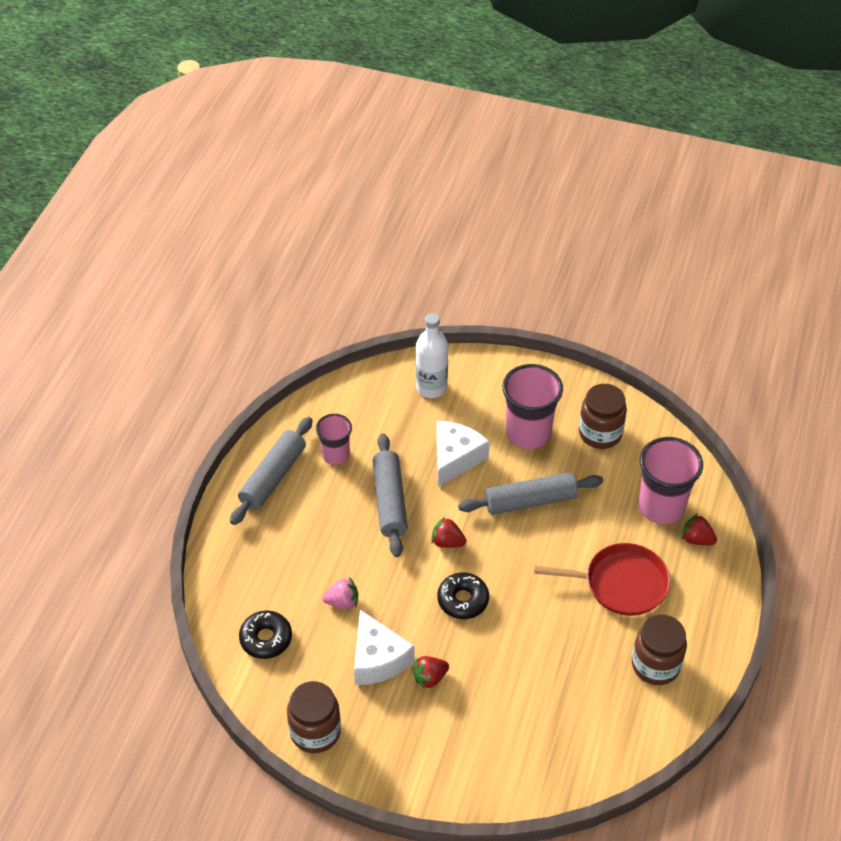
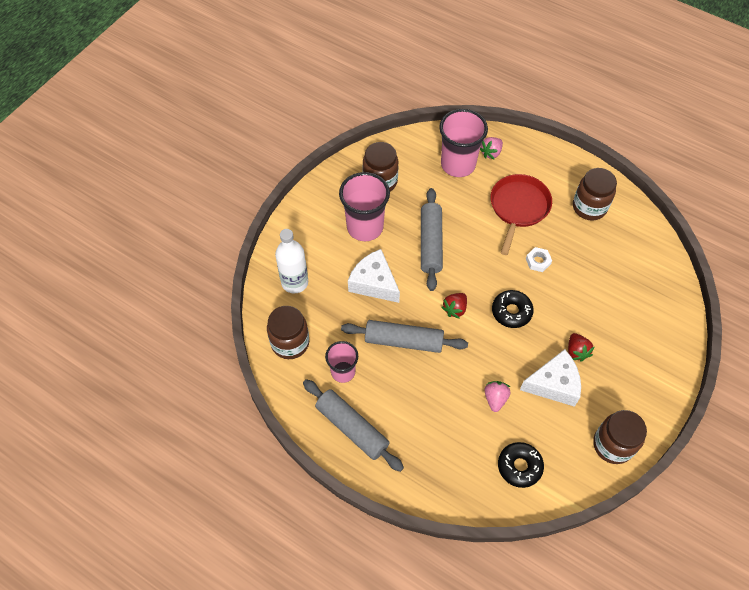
camera: 75 degrees left, 10 degrees up
red strawberry [682,514,717,545] -> pink strawberry [480,137,503,159]
none -> brown jar [267,306,309,359]
none -> white nut [526,247,552,272]

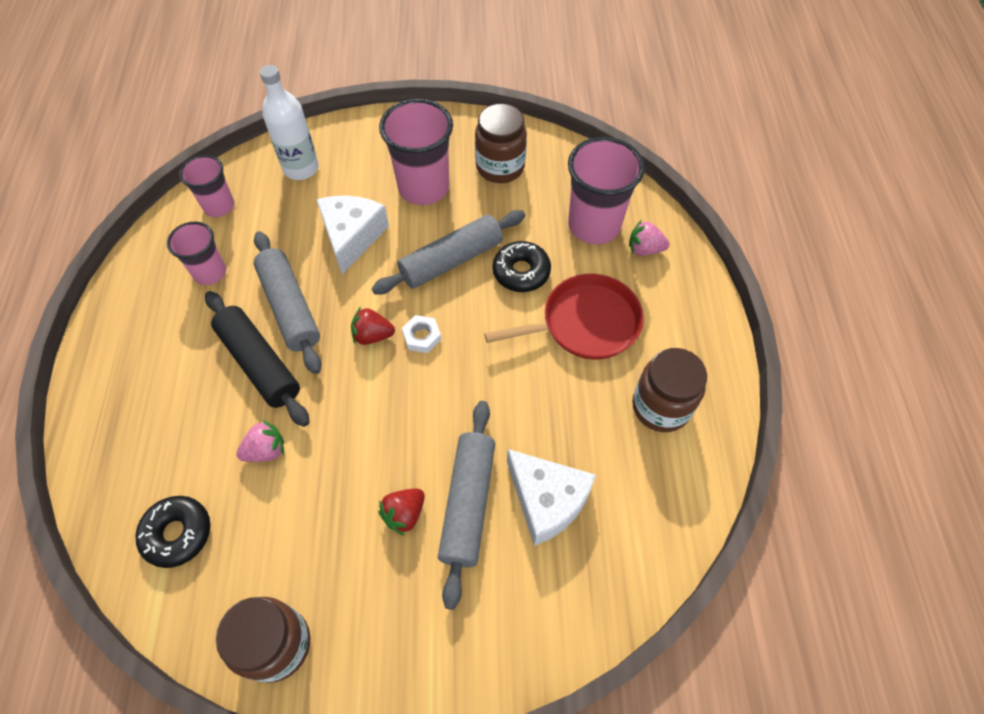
camera: 55 degrees right, 0 degrees up
brown jar [267,306,309,359] -> pink cup [179,155,234,217]
grey rolling pin [303,379,404,472] -> grey rolling pin moved to [438,401,495,610]
black donut [492,290,534,328] -> black donut moved to [493,241,551,292]
white cheese [520,349,581,407] -> white cheese moved to [507,449,596,546]
white nut [526,247,552,272] -> white nut moved to [402,315,441,353]
none -> black rolling pin [205,291,309,427]

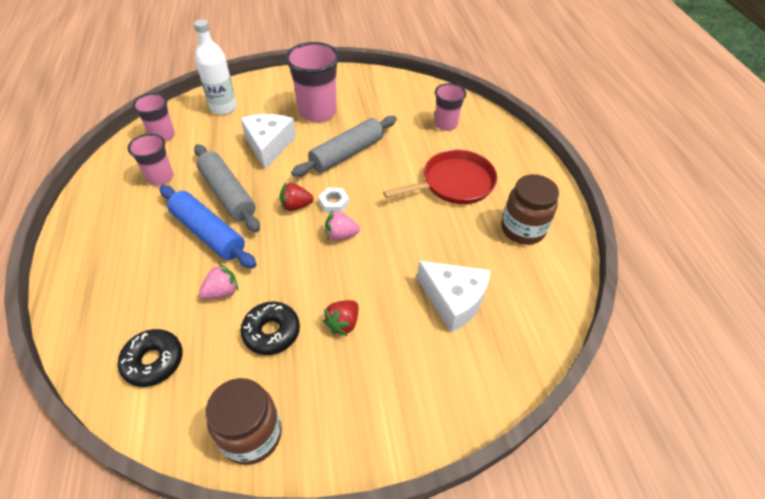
camera: 10 degrees left, 10 degrees down
black rolling pin [205,291,309,427] -> blue rolling pin [159,185,257,269]
grey rolling pin [438,401,495,610] -> none
brown jar [475,104,527,183] -> none
black donut [493,241,551,292] -> black donut moved to [240,301,300,355]
pink cup [568,137,645,244] -> pink cup [435,83,466,131], size x0.60
pink strawberry [629,220,670,256] -> pink strawberry moved to [325,210,360,241]

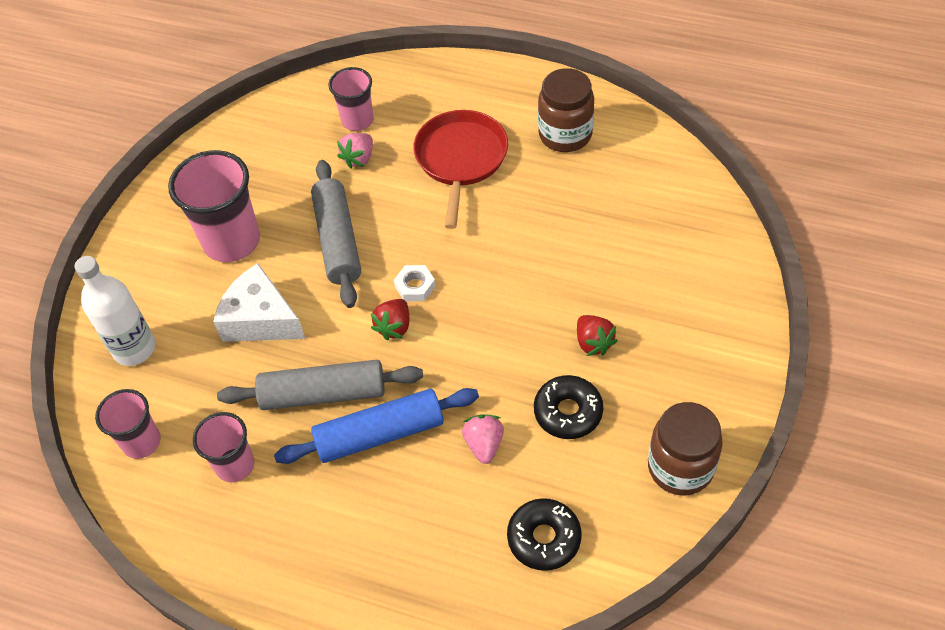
camera: 55 degrees left, 5 degrees up
pink strawberry [325,210,360,241] -> pink strawberry moved to [337,133,373,169]
white cheese [417,261,491,333] -> none

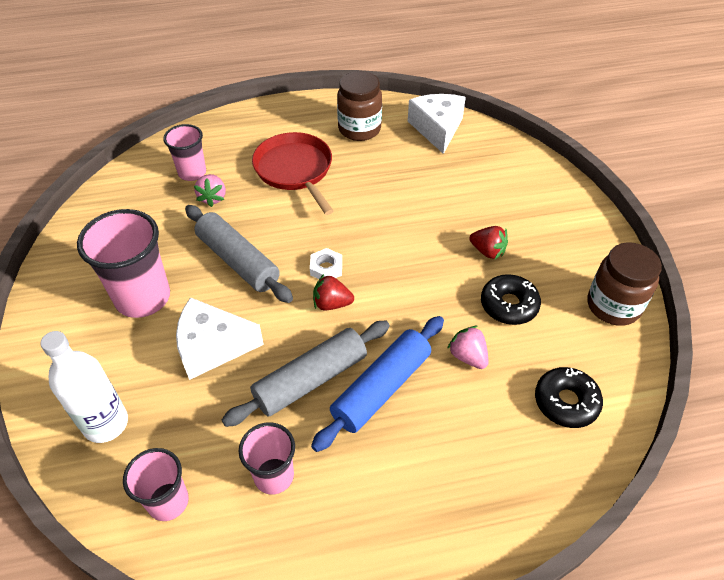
camera: 35 degrees left, 5 degrees down
red strawberry [371,299,409,340] -> red strawberry turned 105 degrees clockwise [313,274,354,310]
none -> white cheese [408,94,466,154]

